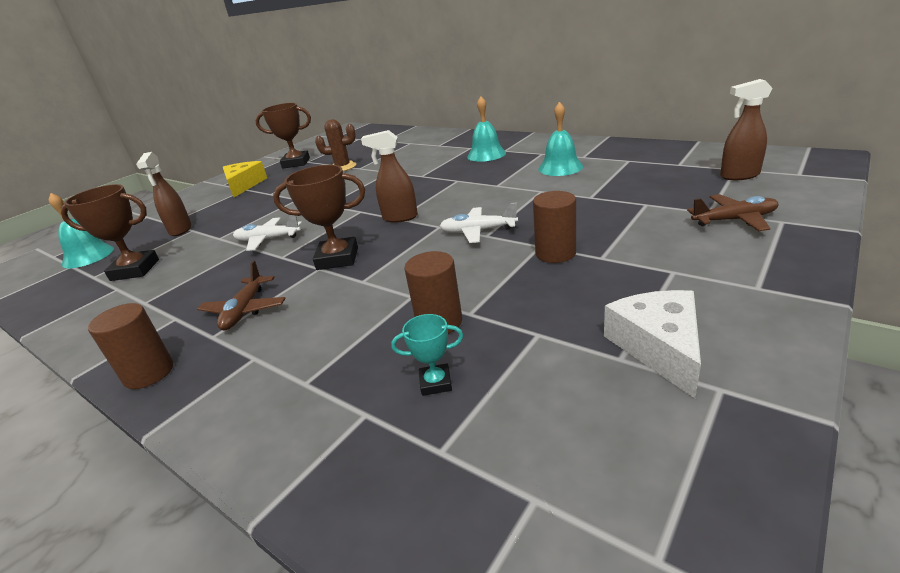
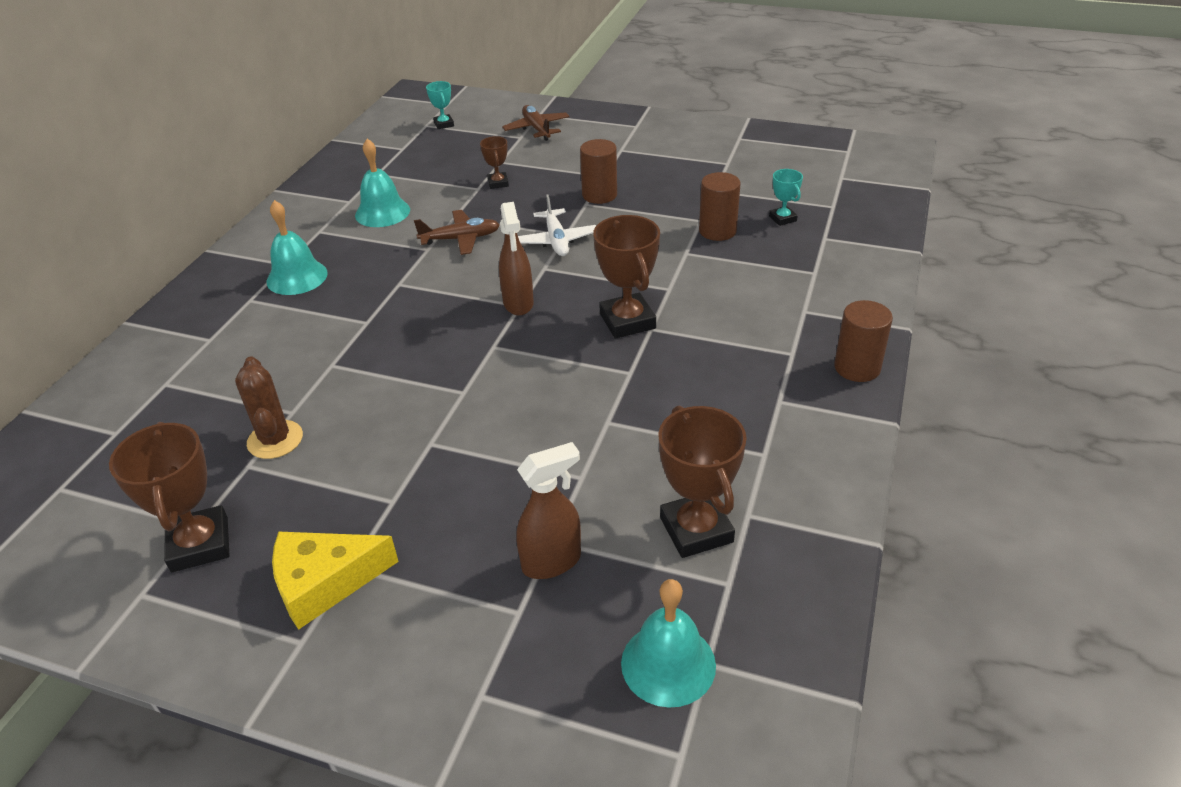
camera: 110 degrees left, 10 degrees up
brown plane [197,261,286,330] -> brown plane moved to [414,210,500,255]
white plane [233,215,302,251] -> none
white cheese [604,290,701,398] -> none
brown spray bottle [720,79,772,180] -> turquoise trophy [426,81,454,129]
none -> brown trophy [480,136,509,189]

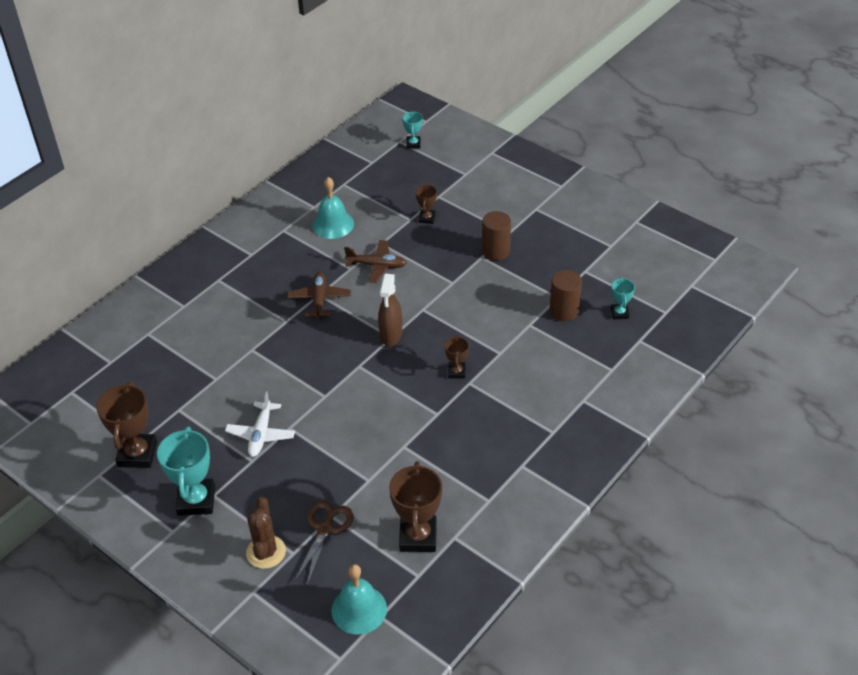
camera: 20 degrees right, 5 degrees up
brown cactus [235,356,303,459] -> brown cactus moved to [246,497,286,569]
turquoise bell [267,200,328,295] -> none
yellow cheese [272,531,399,630] -> turquoise trophy [157,427,215,516]
brown plane [502,105,570,141] -> brown plane moved to [287,272,351,319]
brown spray bottle [516,442,581,579] -> brown scissors [294,501,354,585]
white plane [518,194,596,256] -> white plane moved to [225,391,295,457]
brown trophy [593,215,660,339] -> brown trophy [445,335,469,379], size x0.53
brown cylinder [834,300,893,382] -> none

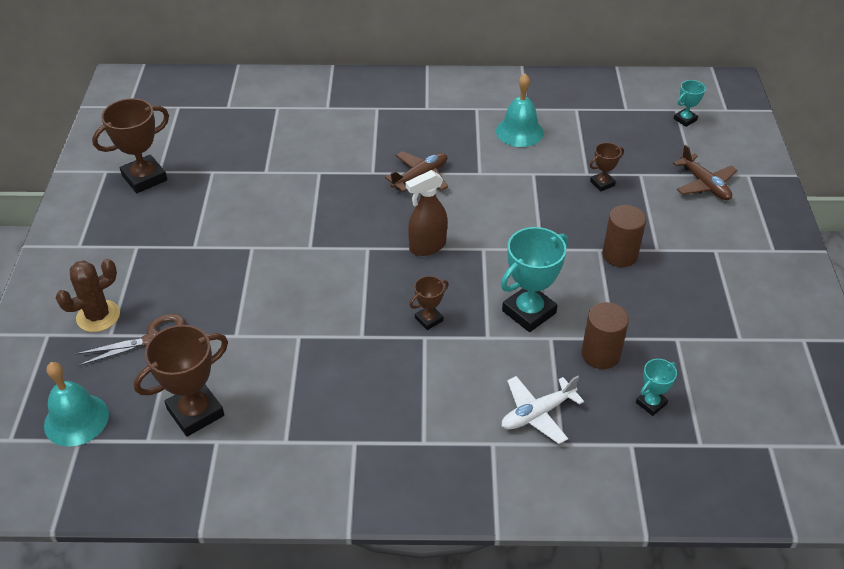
camera: 50 degrees right, 0 degrees up
turquoise trophy [157,427,215,516] -> turquoise trophy moved to [500,227,568,332]
white plane [225,391,295,457] -> white plane moved to [502,376,584,444]
brown plane [344,240,407,283] -> brown plane moved to [673,145,738,200]

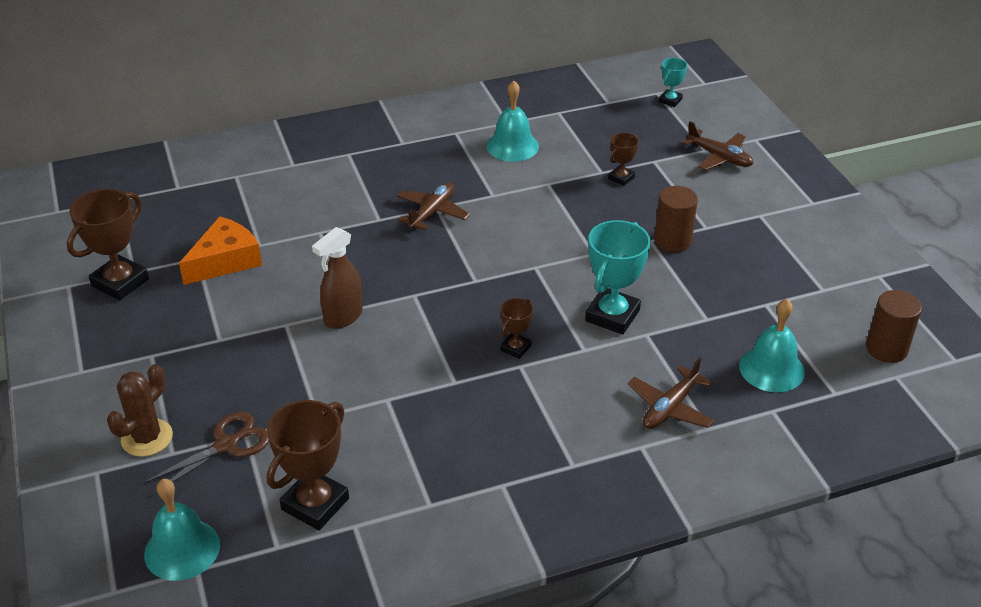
camera: 20 degrees left, 5 degrees down
brown spray bottle [405,170,447,256] -> brown spray bottle moved to [312,227,363,329]
white plane [502,376,584,444] -> brown plane [628,357,714,429]
brown cylinder [581,302,629,369] -> brown cylinder moved to [866,290,922,363]
turquoise trophy [636,359,677,416] -> turquoise bell [739,299,805,392]
none -> orange cheese [179,216,262,285]

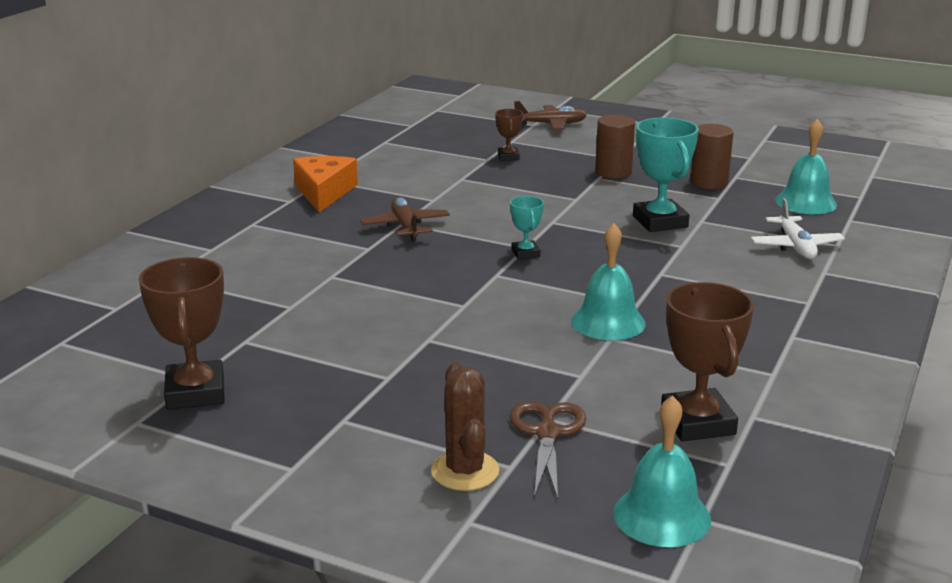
camera: 45 degrees left, 15 degrees down
orange cheese [179,216,262,285] -> orange cheese moved to [293,156,358,213]
brown spray bottle [312,227,363,329] -> none
turquoise bell [487,80,539,162] -> turquoise bell moved to [571,223,646,340]
brown trophy [500,298,533,359] -> none
brown plane [628,357,714,429] -> white plane [751,198,845,259]
turquoise trophy [659,58,687,107] -> turquoise trophy moved to [510,196,544,259]
brown cylinder [866,290,922,363] -> brown cylinder moved to [690,124,734,189]

